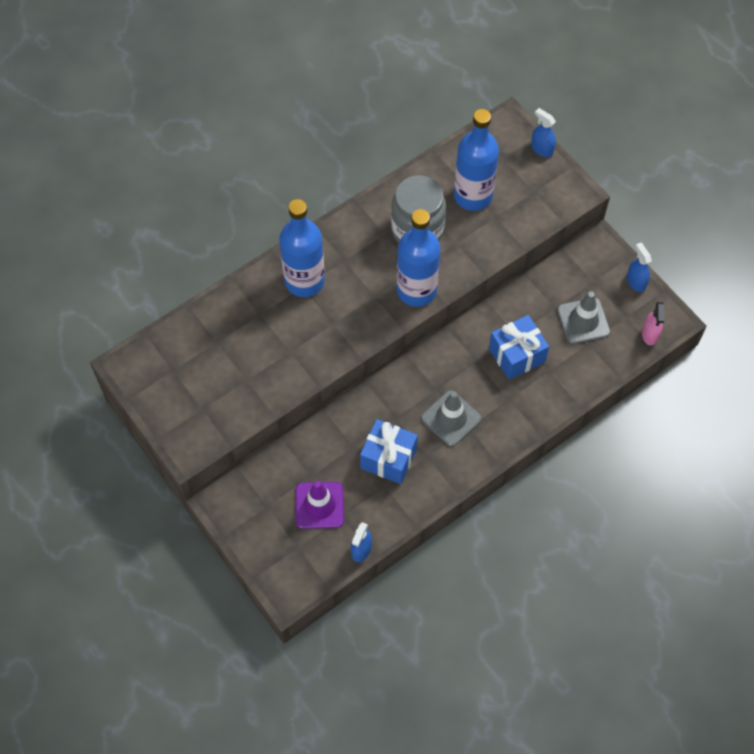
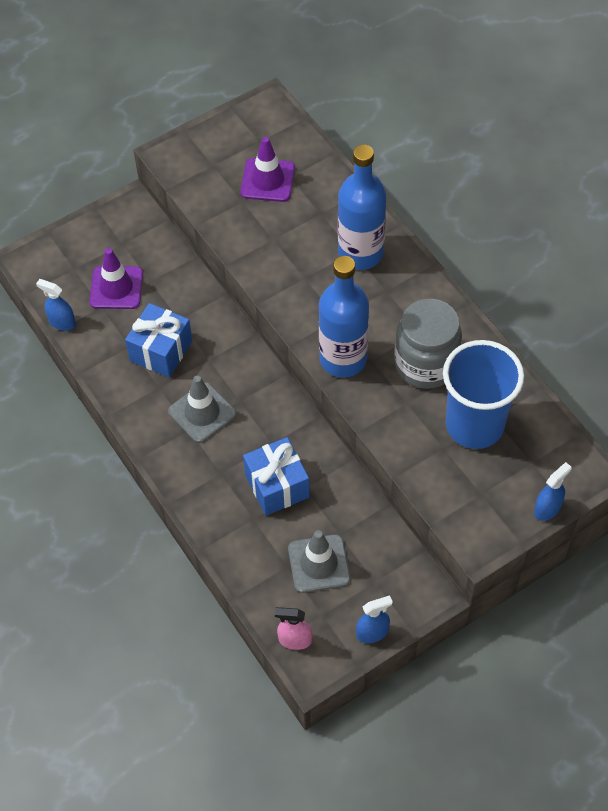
camera: 95 degrees right, 5 degrees down
blue bottle [454,109,499,211] -> blue cup [443,340,524,449]
none -> purple traffic cone [240,137,295,202]

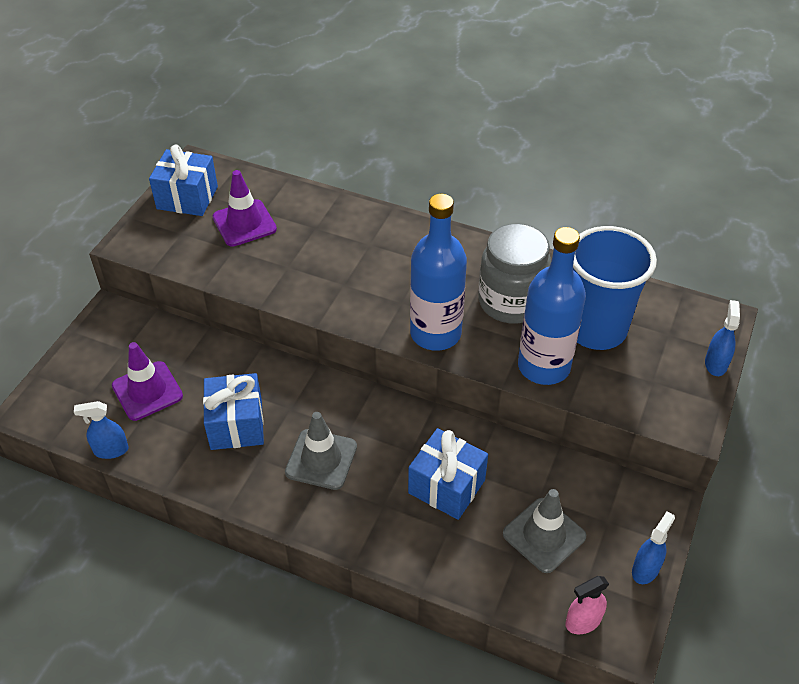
camera: 35 degrees left, 10 degrees down
blue bottle [338,145,386,270] -> blue bottle moved to [518,227,586,385]
none -> blue gift [149,145,218,216]

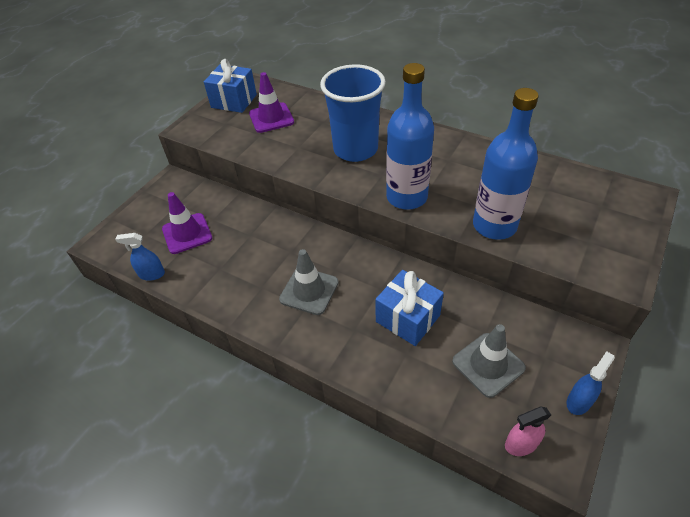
camera: 10 degrees right, 0 degrees up
blue gift [203,373,264,450] -> none
grey jar [478,223,551,324] -> none
blue cup [573,226,657,350] -> blue cup moved to [320,64,386,162]
blue spray bottle [705,300,740,376] -> none

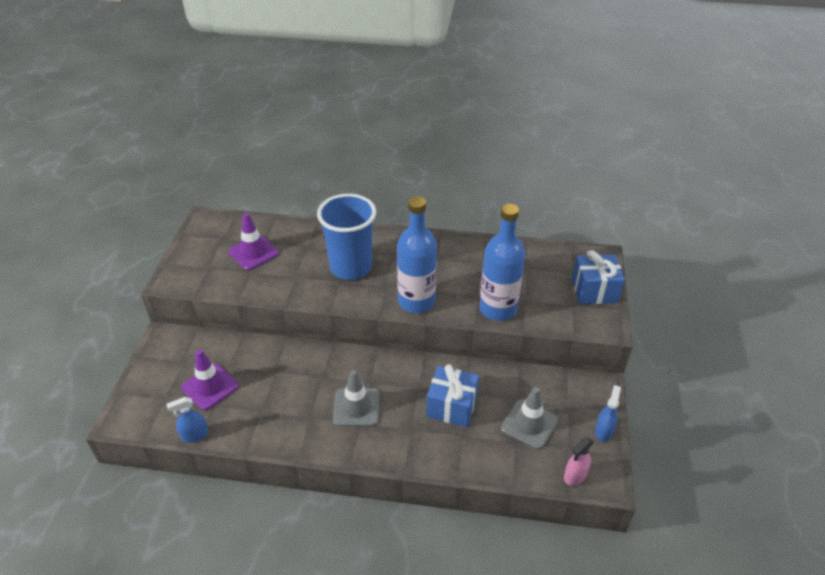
camera: 25 degrees left, 5 degrees down
blue gift [204,59,257,113] -> blue gift moved to [572,250,625,304]

